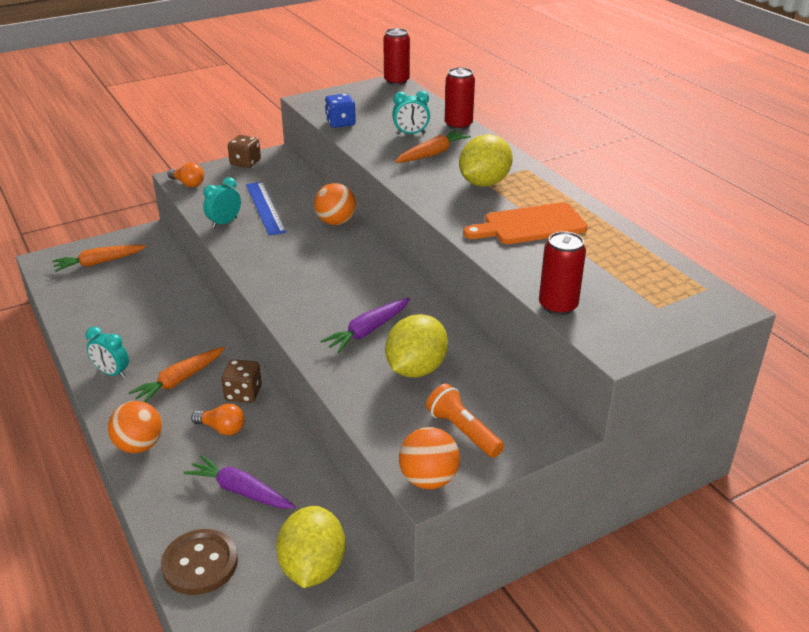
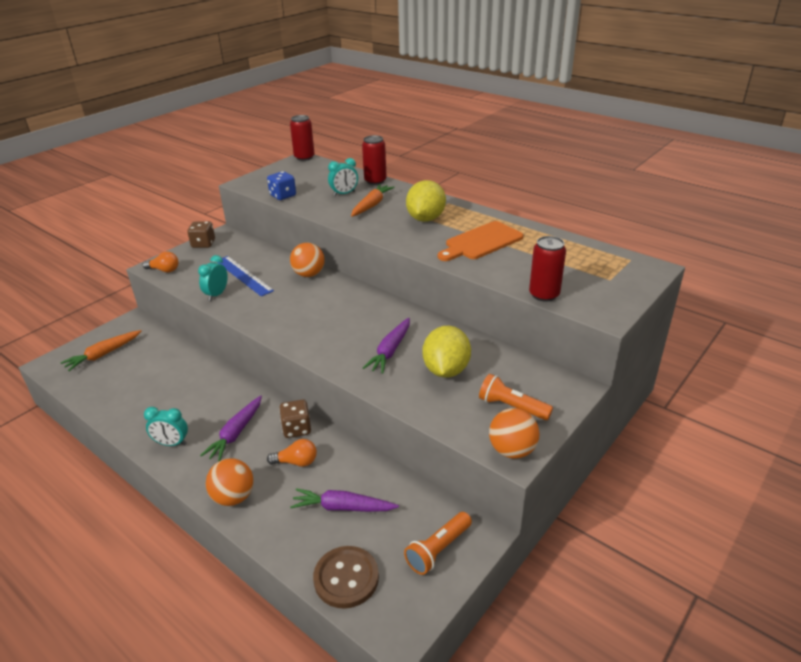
camera: 20 degrees left, 0 degrees up
orange carrot [128,347,225,403] -> purple carrot [200,396,262,462]
yellow lemon [276,506,345,588] -> orange flashlight [404,512,472,575]

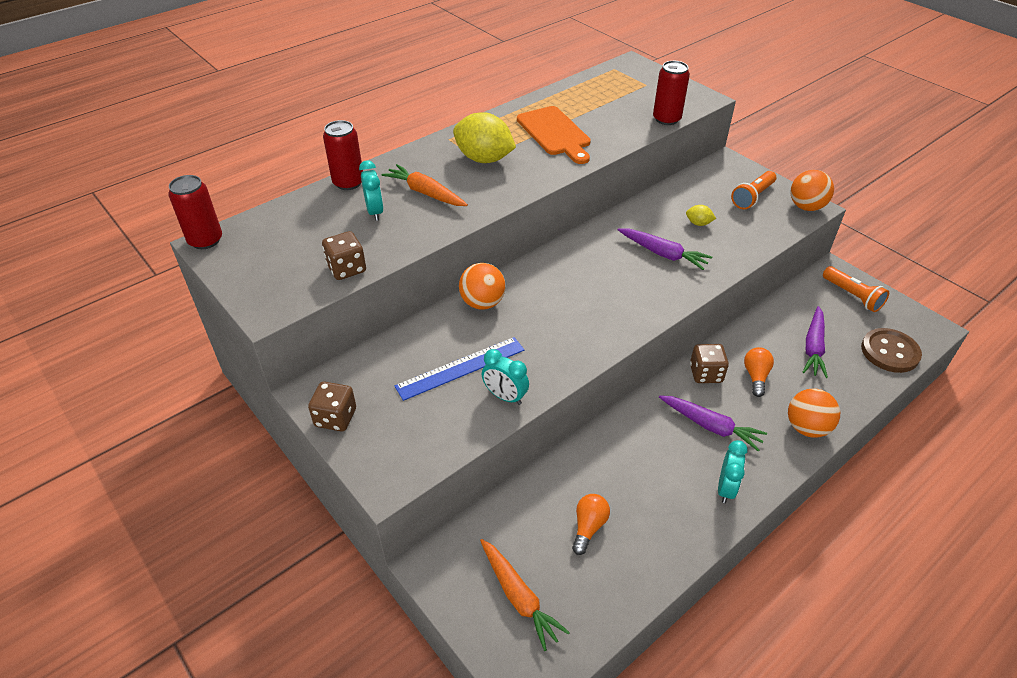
camera: 80 degrees left, 10 degrees up
orange light bulb [143,251,179,273] -> orange light bulb moved to [572,494,610,555]
blue dice [267,171,296,200] -> brown dice [322,231,366,280]
yellow lemon [422,326,471,378] -> yellow lemon [686,205,716,226], size x0.44

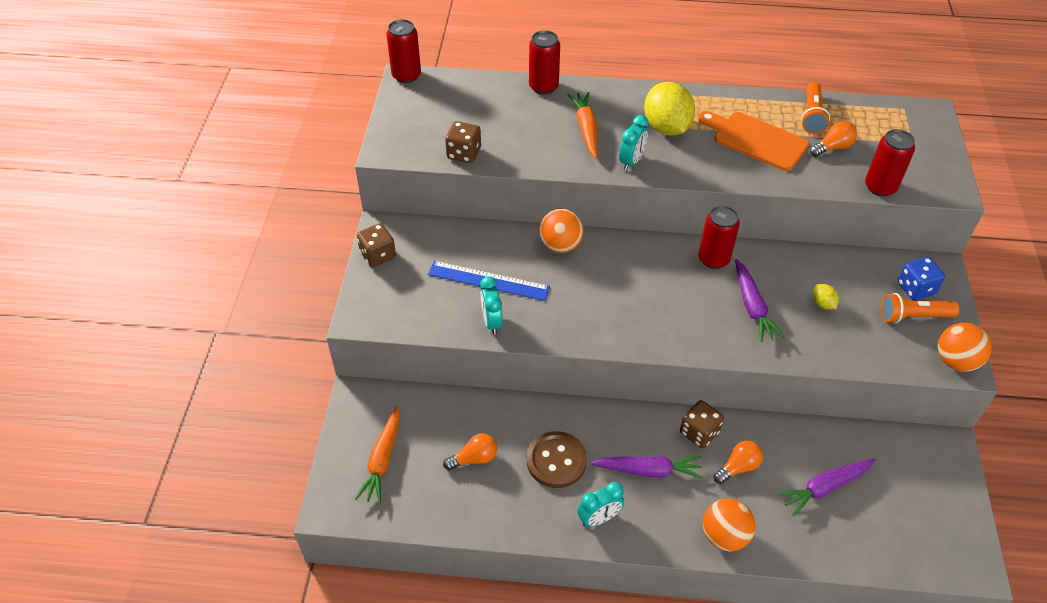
camera: 45 degrees right, 5 degrees up
turquoise clock [359,160,384,221] -> turquoise clock moved to [619,115,649,171]
orange cutting board [517,106,591,164] -> orange cutting board turned 105 degrees clockwise [698,111,809,171]
purple carrot [659,395,767,451] -> purple carrot turned 75 degrees counterclockwise [590,456,703,479]
orange flashlight [823,266,889,312] -> orange flashlight moved to [801,82,830,134]
brown button [861,328,922,373] -> brown button moved to [527,431,587,488]
none -> red can [698,206,740,269]
none -> orange light bulb [810,121,857,157]
none -> blue dice [898,257,945,300]

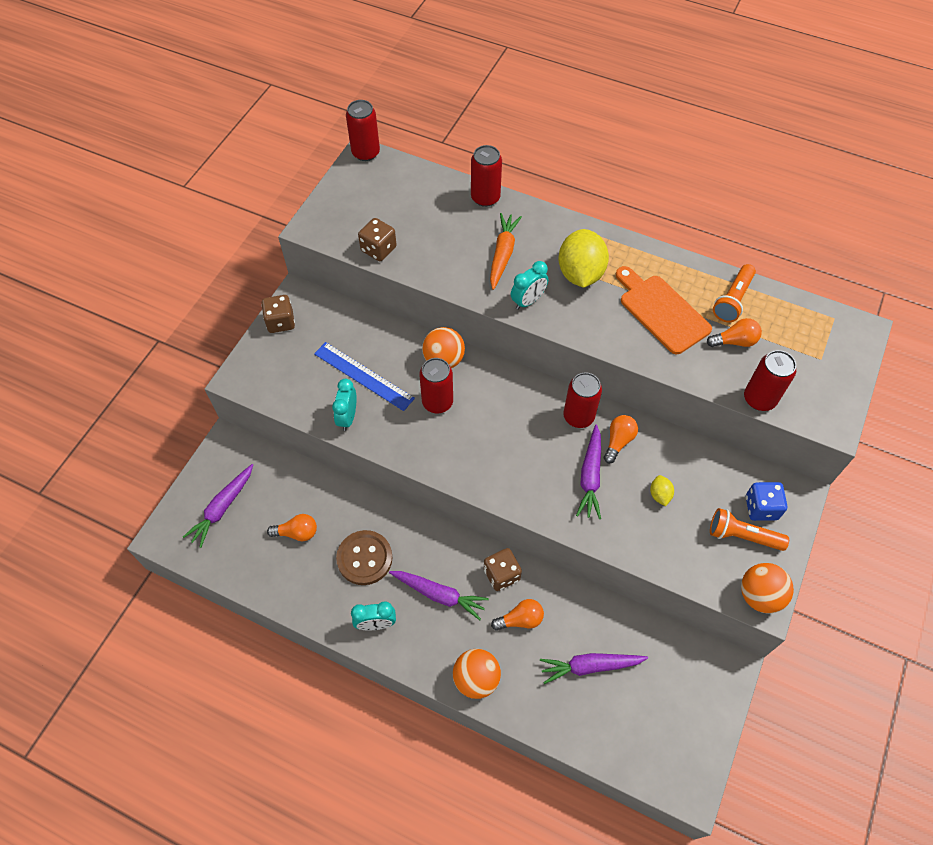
camera: 20 degrees right, 10 degrees up
orange carrot [355,406,400,504] -> purple carrot [183,464,253,548]
none -> red can [419,358,453,413]
none -> orange light bulb [604,415,638,463]

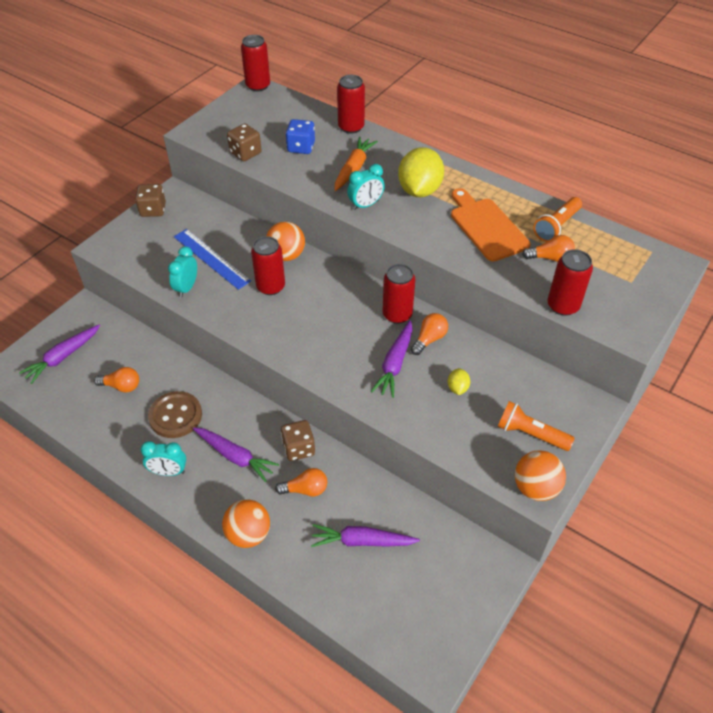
camera: 10 degrees right, 10 degrees down
blue dice [746,482,787,521] -> blue dice moved to [286,119,315,154]

